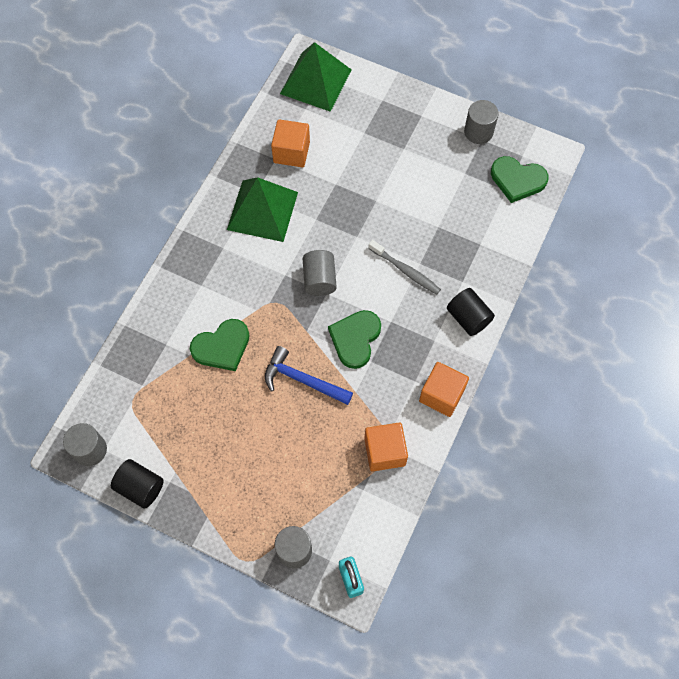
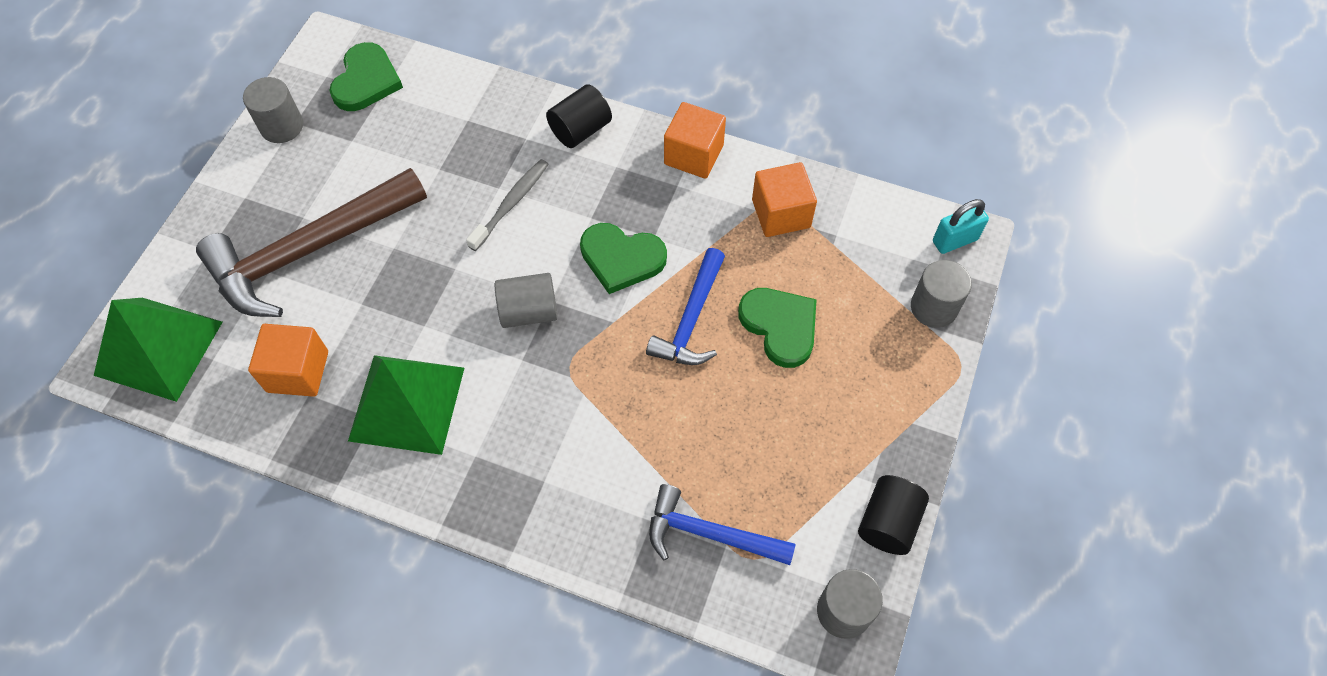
camera: 95 degrees left, 5 degrees down
green heart [190,319,250,371] -> green heart moved to [738,288,817,368]
none -> brown hammer [196,168,427,317]
none -> blue hammer [649,484,796,565]

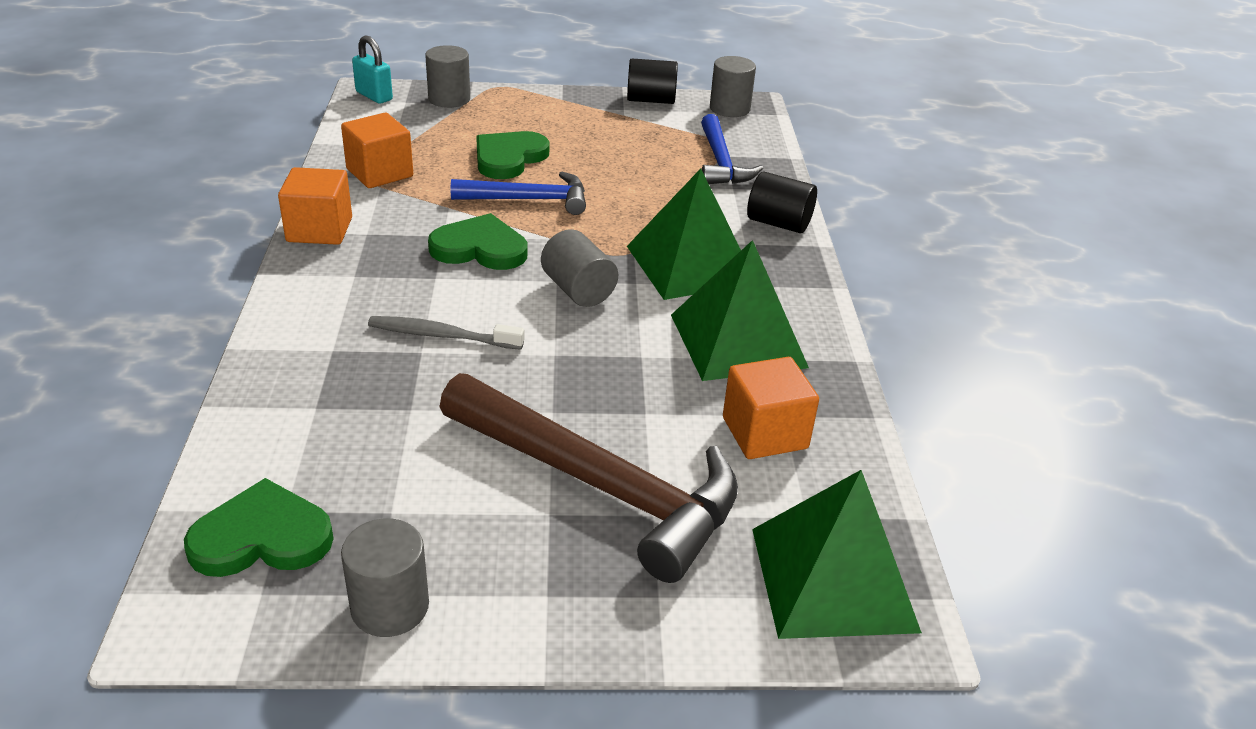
camera: 115 degrees left, 25 degrees down
black cylinder [546,84,612,148] -> black cylinder moved to [747,172,817,233]
green heart [580,223,667,294] -> green heart turned 75 degrees counterclockwise [428,213,527,270]
none -> green pyramid [627,168,741,300]

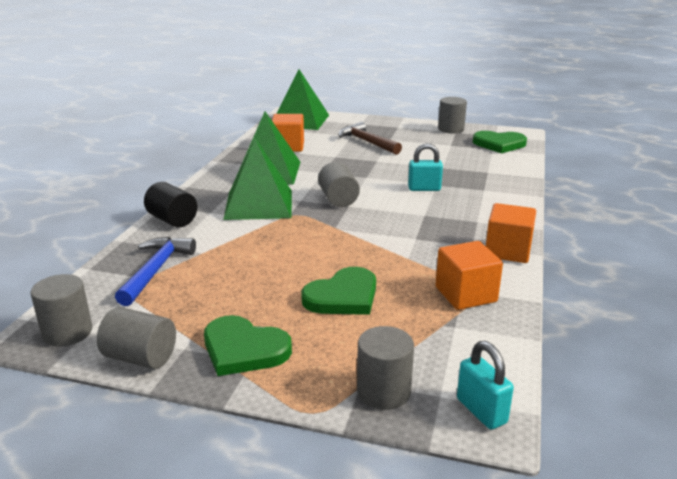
camera: 160 degrees left, 10 degrees down
grey toothbrush [368,316,524,350] -> turquoise padlock [408,143,443,191]
green heart [428,213,527,270] -> green heart moved to [204,315,292,376]
brown hammer [440,373,738,583] -> brown hammer [338,122,402,155], size x0.57
blue hammer [451,172,586,215] -> none
black cylinder [627,59,678,104] -> grey cylinder [97,307,176,369]

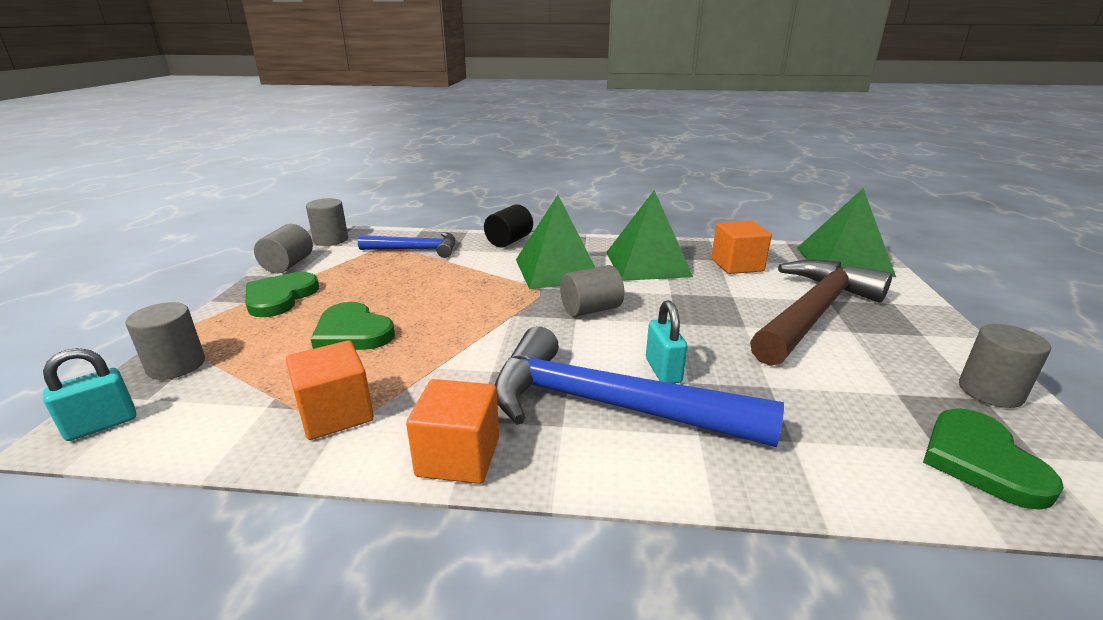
camera: 80 degrees right, 0 degrees up
brown hammer [338,122,402,155] -> brown hammer [750,260,892,366], size x1.74
none -> blue hammer [494,326,784,447]

